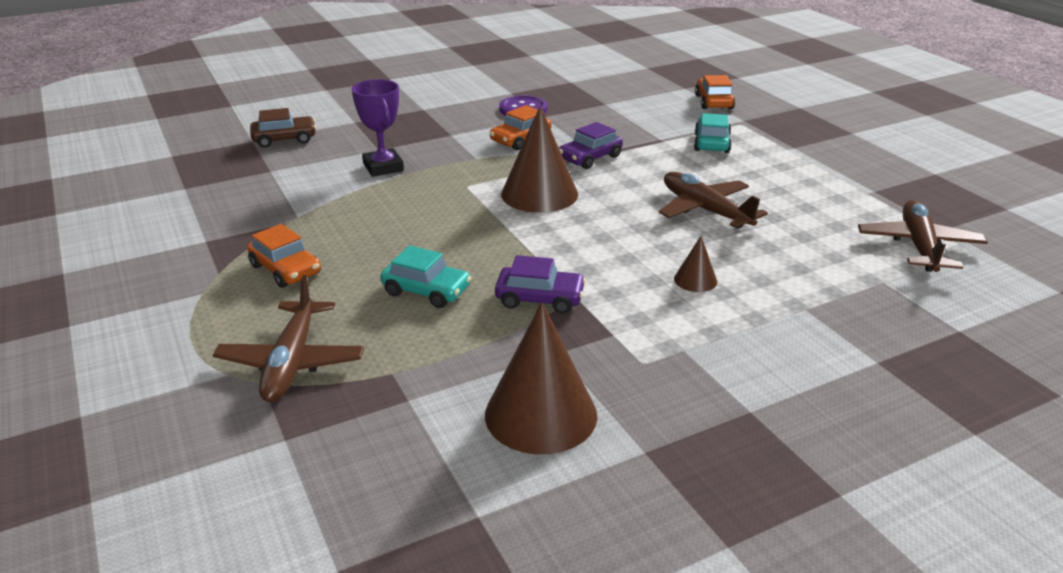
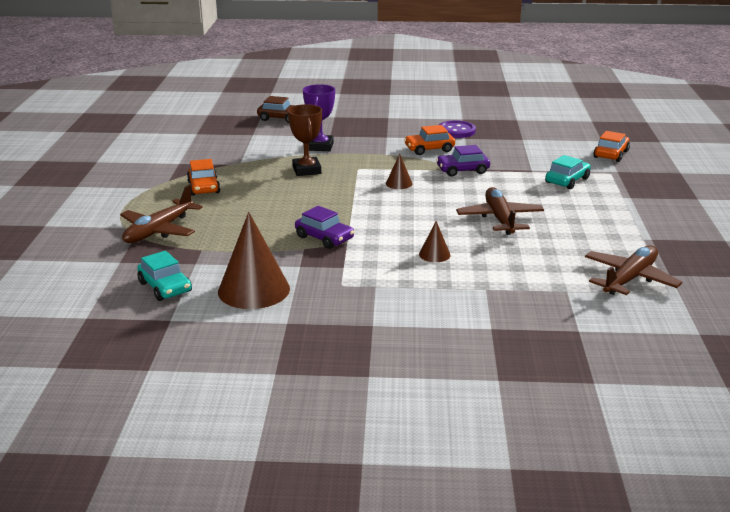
camera: 30 degrees right, 5 degrees down
turquoise car [380,245,471,308] -> turquoise car moved to [137,251,192,301]
brown cone [501,106,578,213] -> brown cone [386,154,413,189], size x0.47
none -> brown trophy [288,104,322,176]

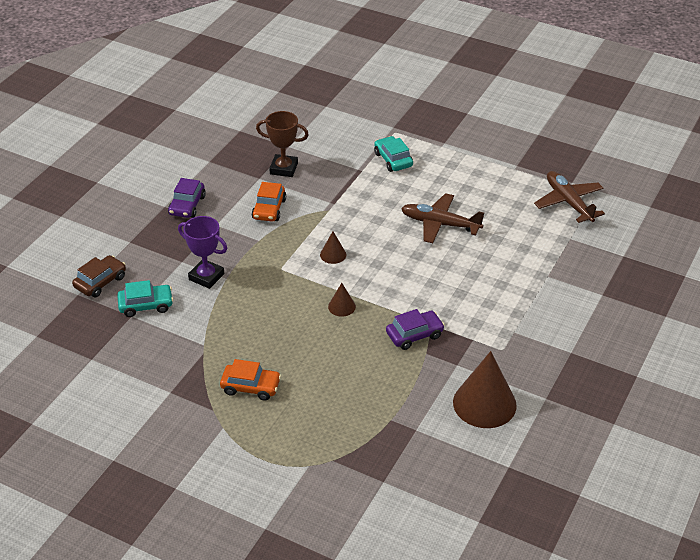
camera: 65 degrees left, 15 degrees up
brown plane [120,185,203,243] -> none
turquoise car [137,251,192,301] -> turquoise car moved to [117,280,173,317]
brown trophy [288,104,322,176] -> brown trophy moved to [256,111,309,177]
brown cone [419,221,451,262] -> brown cone moved to [328,283,356,317]
purple car [436,145,490,177] -> purple car moved to [168,178,206,218]
purple button [439,120,476,138] -> none
orange car [593,131,630,162] -> none

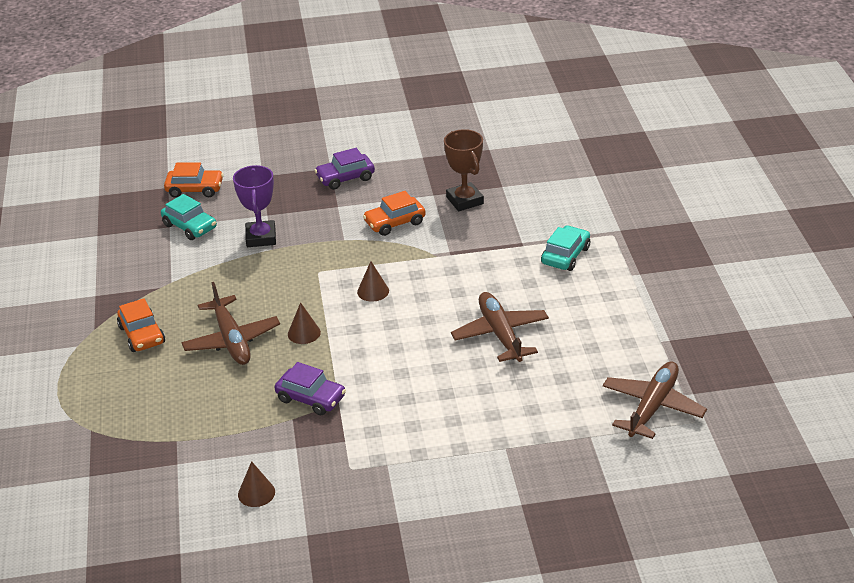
camera: 55 degrees right, 5 degrees down
brown car [72,255,126,297] -> orange car [164,162,224,198]
brown cone [453,351,517,428] -> brown cone [238,461,275,507], size x0.47
none -> brown plane [181,282,280,365]

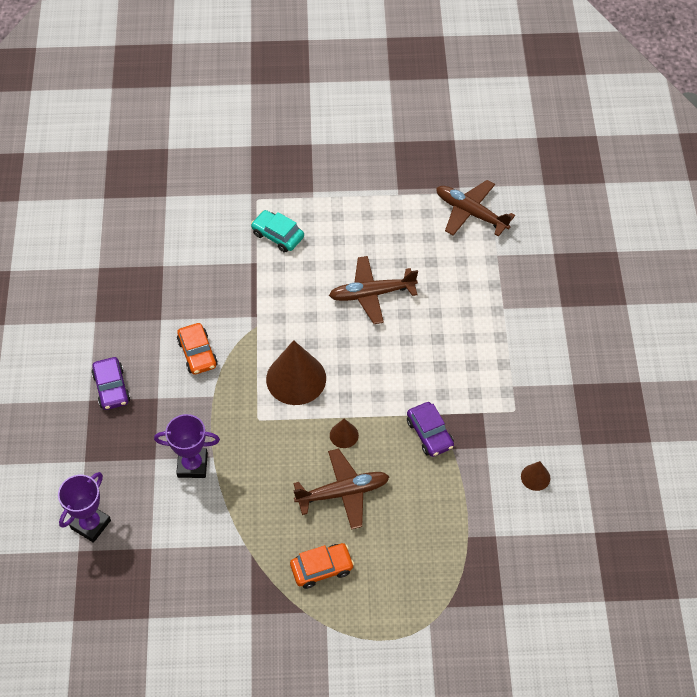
camera: 85 degrees left, 20 degrees up
turquoise car [161,194,217,240] -> none
orange car [164,162,224,198] -> purple trophy [58,472,111,543]
purple car [274,362,346,415] -> purple car turned 120 degrees clockwise [407,402,454,457]
brown cone [357,261,389,302] -> brown cone [266,340,326,405], size x2.12
brown trophy [444,129,484,211] -> none

